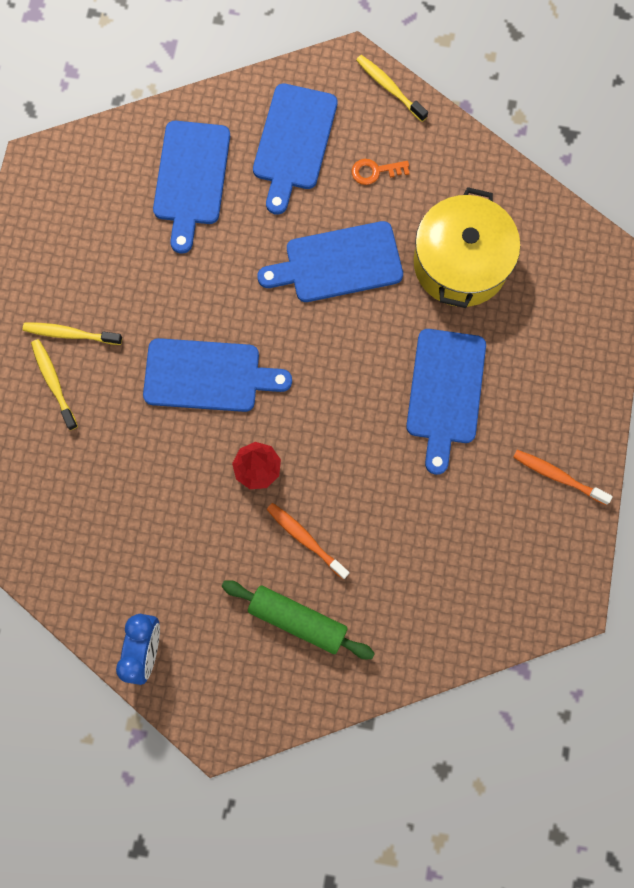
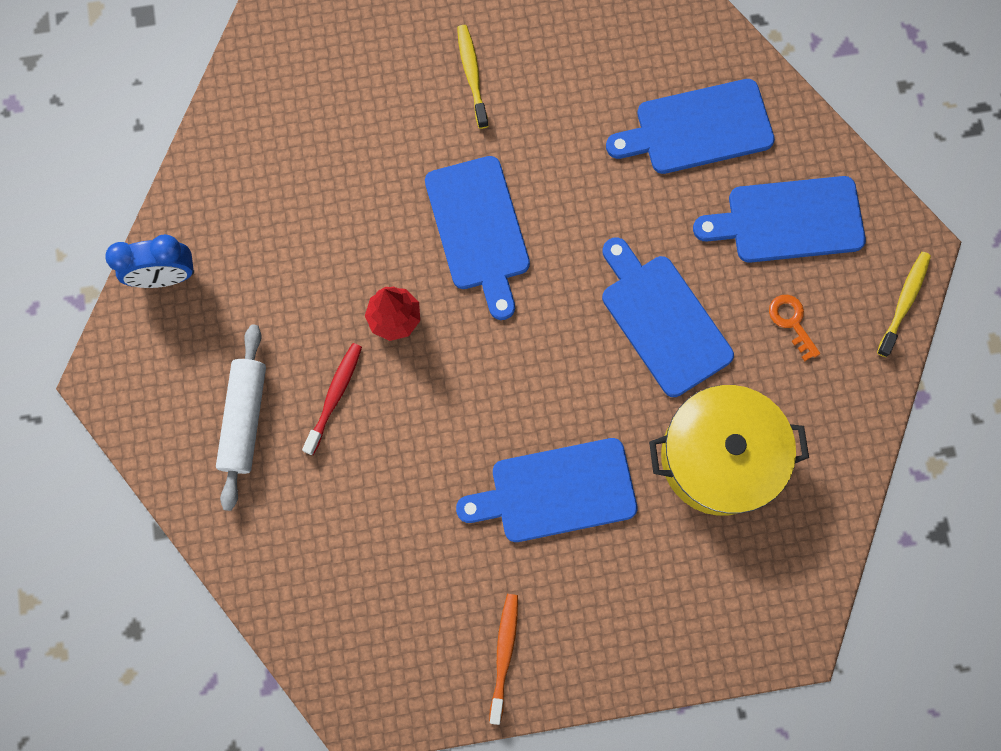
camera: 70 degrees right, 0 degrees up
yellow toothbrush [31,339,78,430] -> none
green rolling pin [222,580,375,659] -> white rolling pin [216,324,266,511]
orange toothbrush [267,503,350,579] -> red toothbrush [302,343,362,455]

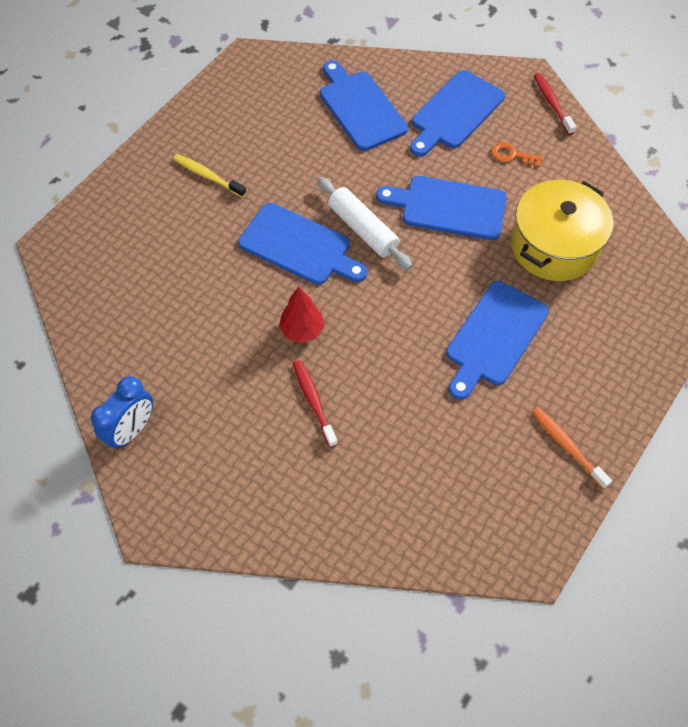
camera: 45 degrees left, 15 degrees down
white rolling pin [216,324,266,511] -> white rolling pin moved to [317,177,412,269]
blue cutting board [606,79,775,174] -> blue cutting board turned 120 degrees clockwise [320,60,408,151]
yellow toothbrush [877,252,931,357] -> red toothbrush [534,73,576,135]

